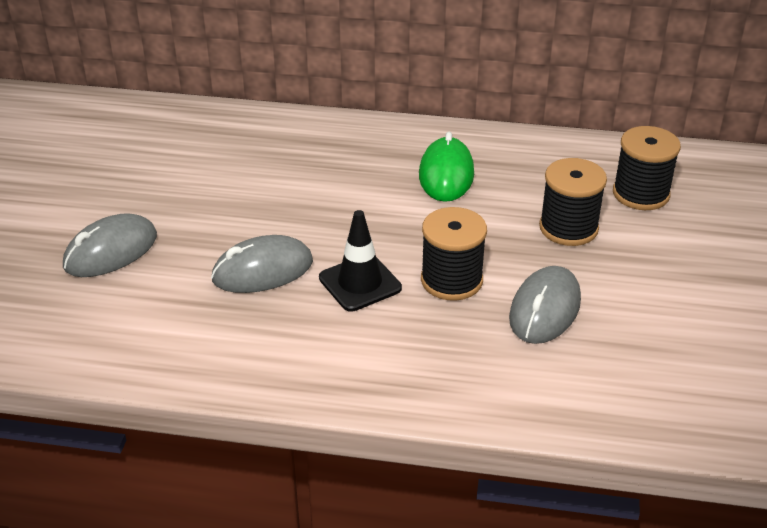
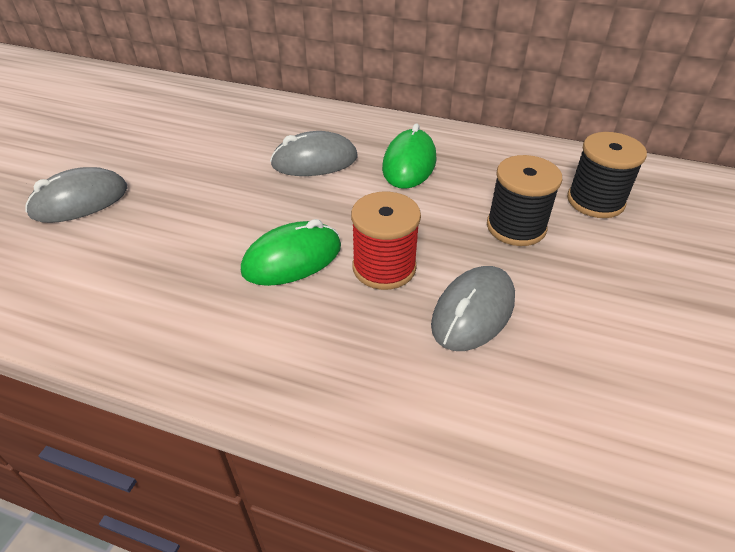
camera: 10 degrees right, 5 degrees up
grey mouse [211,235,313,293] -> grey mouse moved to [270,131,357,176]
black traffic cone [319,210,402,312] -> green mouse [241,219,341,286]
black spool [421,207,487,301] -> red spool [351,191,421,290]

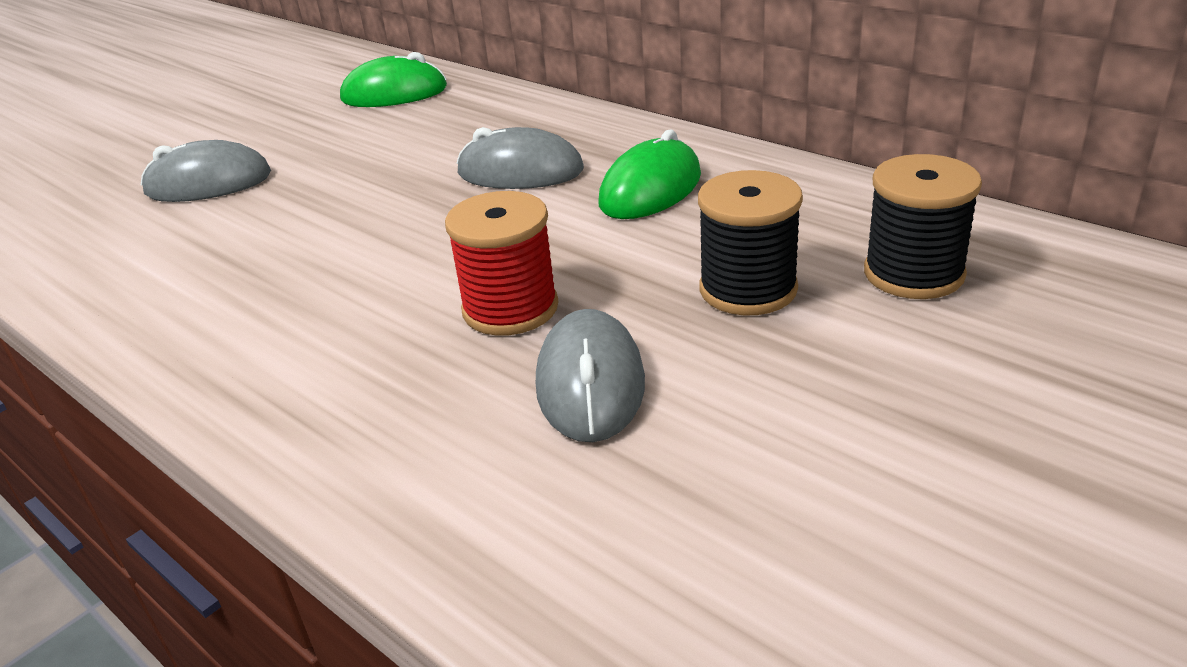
camera: 25 degrees right, 10 degrees down
green mouse [241,219,341,286] -> green mouse moved to [340,52,447,107]
grey mouse [431,266,515,351] -> grey mouse turned 60 degrees counterclockwise [536,309,645,442]

